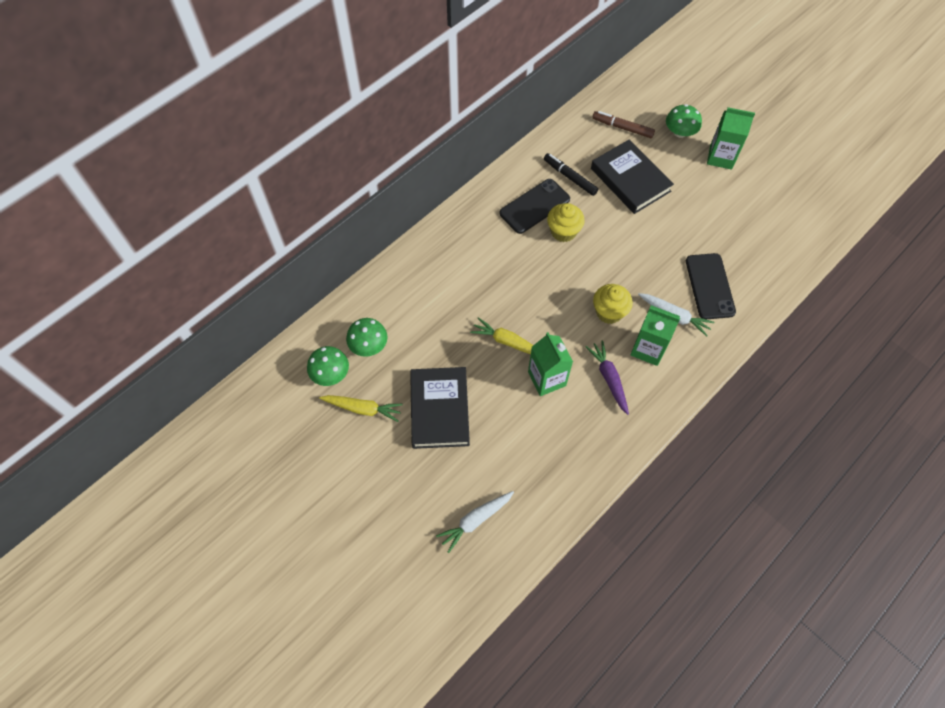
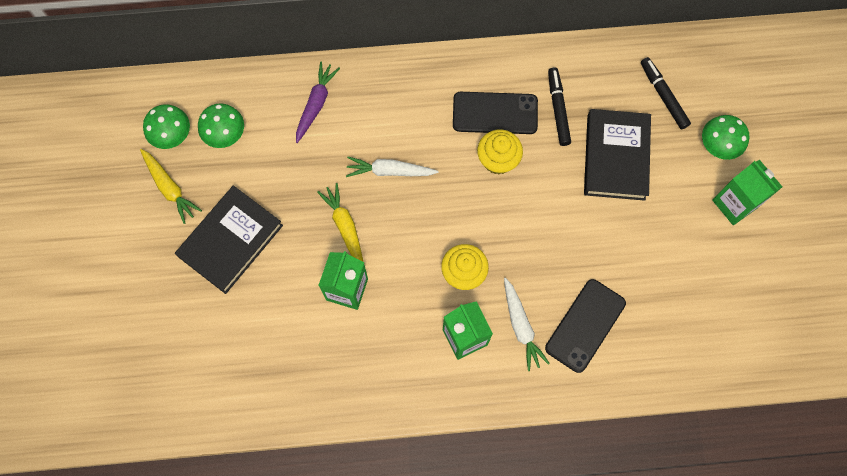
camera: 40 degrees right, 10 degrees up
white carrot [436,491,514,553] -> white carrot moved to [346,157,438,177]
purple carrot [586,340,629,415] -> purple carrot moved to [296,61,340,143]
brown marker [592,111,655,138] -> black marker [641,57,691,129]

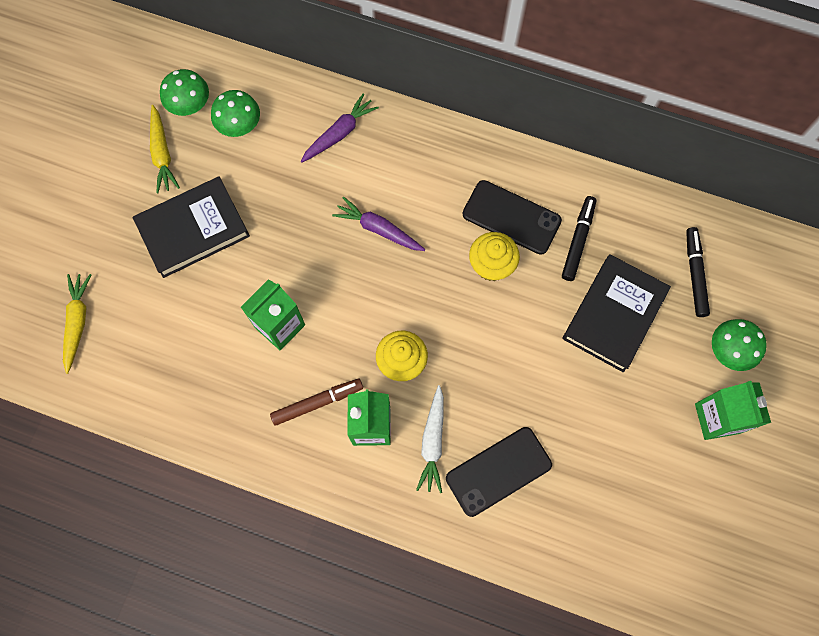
camera: 25 degrees right, 0 degrees up
yellow carrot [317,183,363,262] -> yellow carrot moved to [63,274,91,374]
white carrot [346,157,438,177] -> purple carrot [332,196,425,251]
none -> brown marker [270,379,363,426]

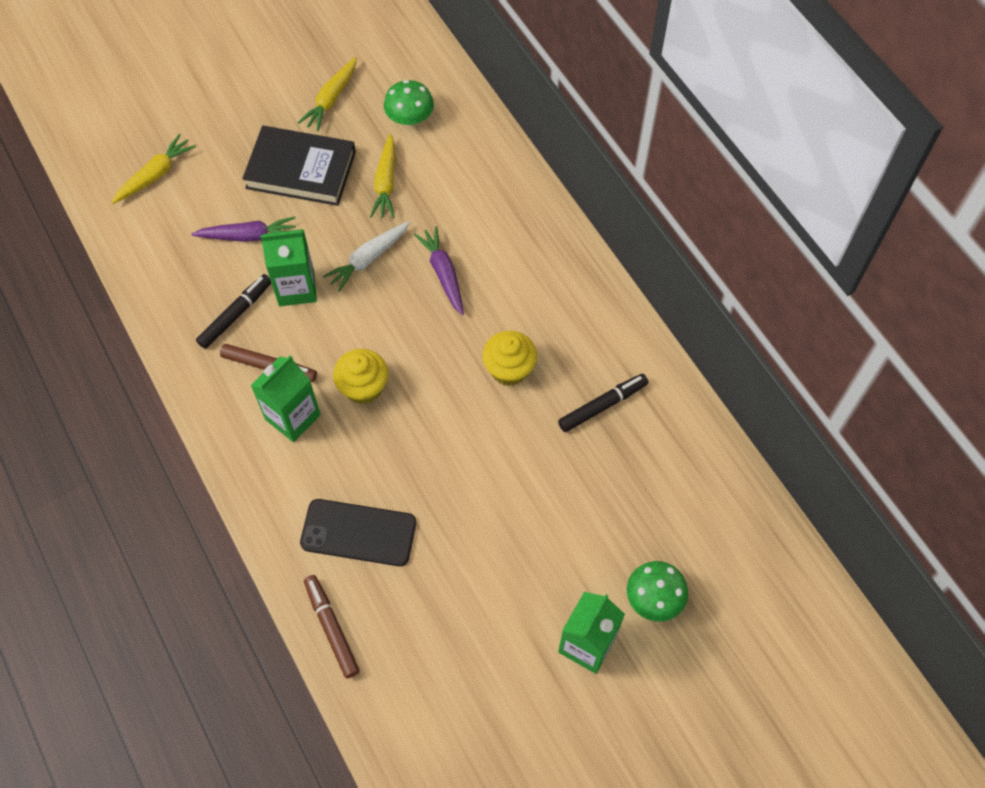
camera: 40 degrees right, 10 degrees down
green mushroom [160,69,209,116] -> none
purple carrot [301,93,379,163] -> purple carrot moved to [191,217,296,242]
white carrot [416,385,444,493] -> white carrot moved to [323,221,410,292]
black phone [462,180,562,255] -> none
black book [563,254,671,373] -> none
black marker [686,227,710,317] -> black marker moved to [196,274,271,349]
none -> brown marker [304,575,360,678]
none -> yellow carrot [370,134,395,218]

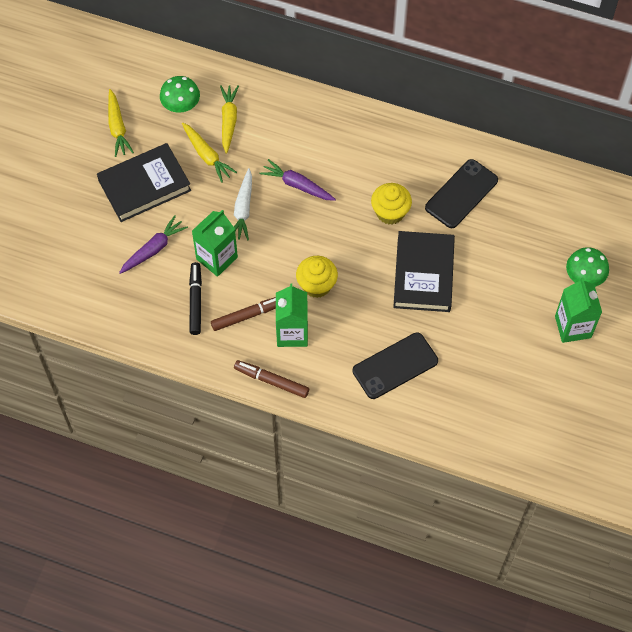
camera: 40 degrees left, 0 degrees up
yellow carrot [111,134,196,204] -> yellow carrot moved to [220,85,239,154]
brown marker [304,575,360,678] -> brown marker moved to [234,360,309,398]
black marker [558,374,648,432] -> black phone [425,159,498,228]
none -> black book [393,231,455,312]

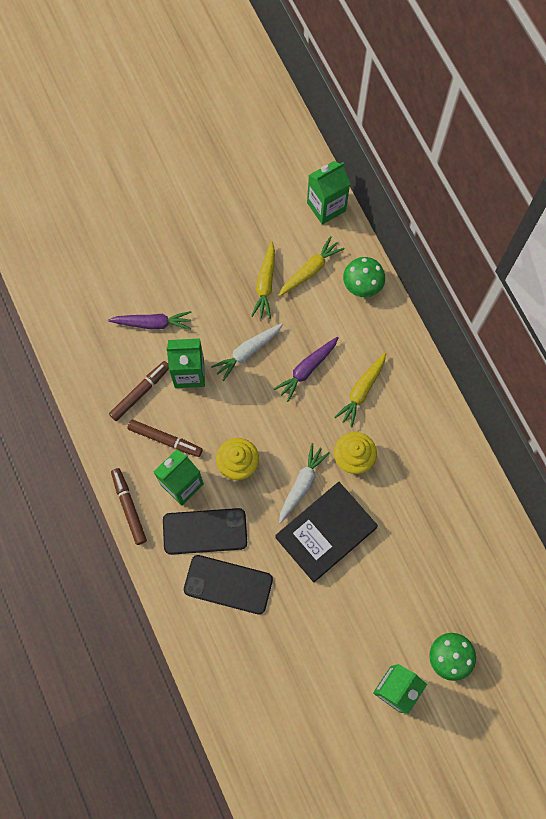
camera: 45 degrees right, 10 degrees up
black book [97,143,191,222] -> none
yellow carrot [108,89,134,157] -> yellow carrot moved to [334,352,386,427]
green mushroom [160,76,200,113] -> green mushroom moved to [343,257,385,297]
black marker [189,262,202,335] -> brown marker [109,361,169,421]
purple carrot [259,159,336,201] -> purple carrot turned 120 degrees counterclockwise [274,336,339,402]
black phone [425,159,498,228] -> black phone moved to [163,508,247,555]
none -> white carrot [279,443,330,524]
none -> green carton [307,161,350,225]

